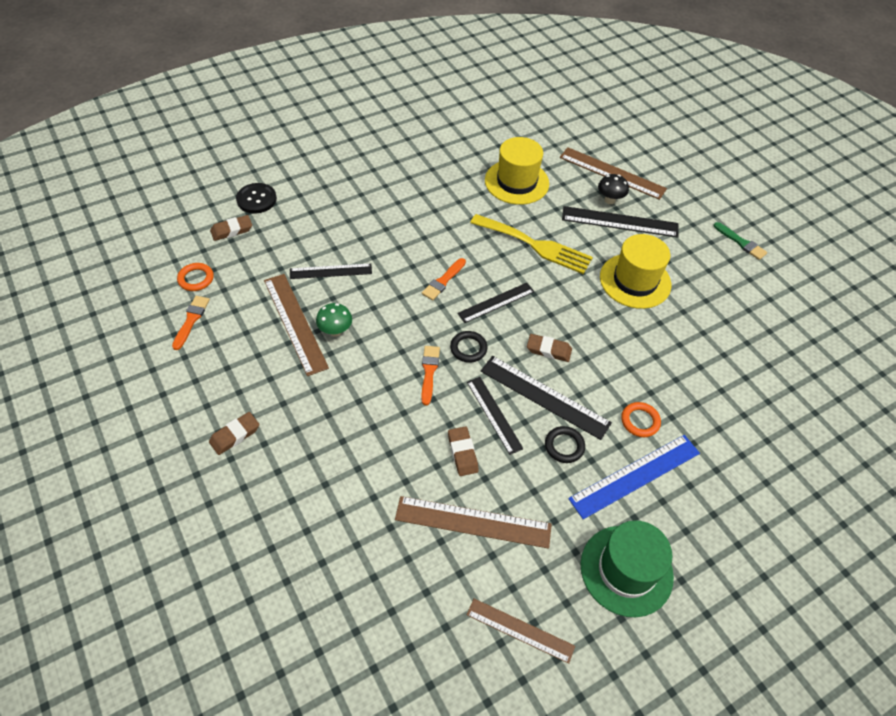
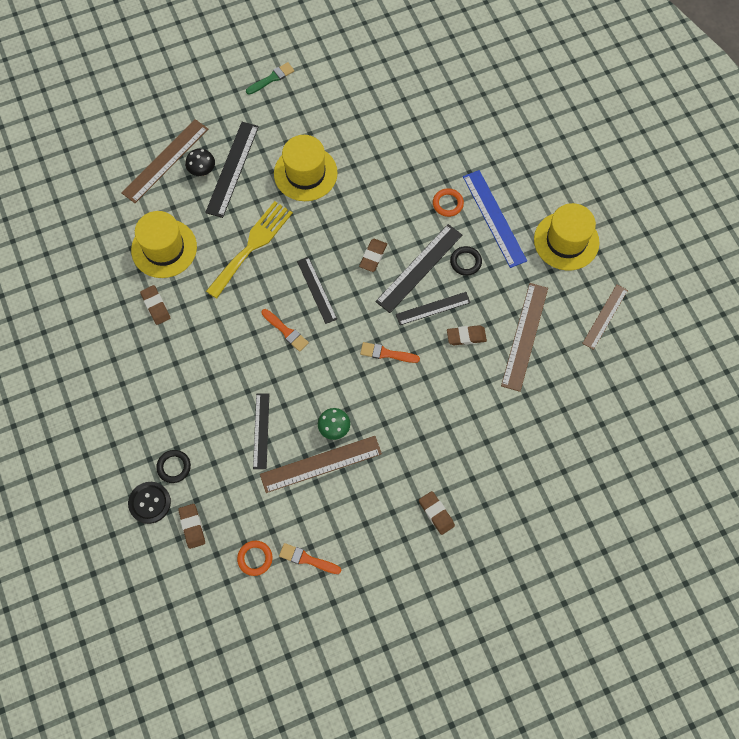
camera: 80 degrees left, 15 degrees up
black ring [450,331,487,363] -> black ring moved to [156,450,191,483]
green hat [581,520,674,617] -> yellow hat [534,203,599,271]
none -> brown eraser [140,285,170,325]

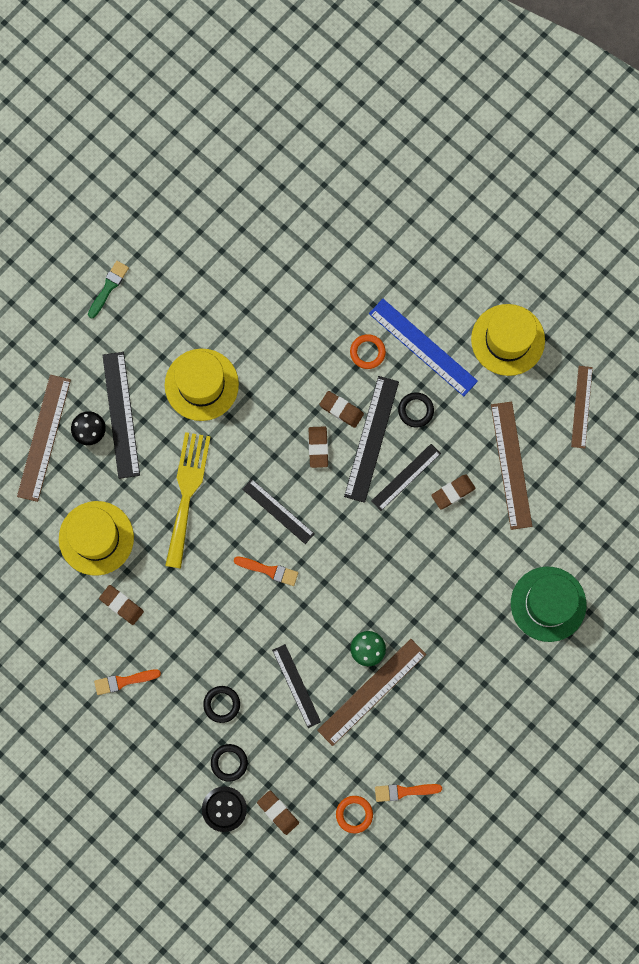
camera: 25 degrees left, 10 degrees up
orange brush [360,342,420,363] -> orange brush moved to [94,669,161,695]
brown eraser [419,491,455,535] -> brown eraser moved to [319,391,364,428]
none -> black ring [203,686,240,723]
none -> green hat [511,567,586,642]

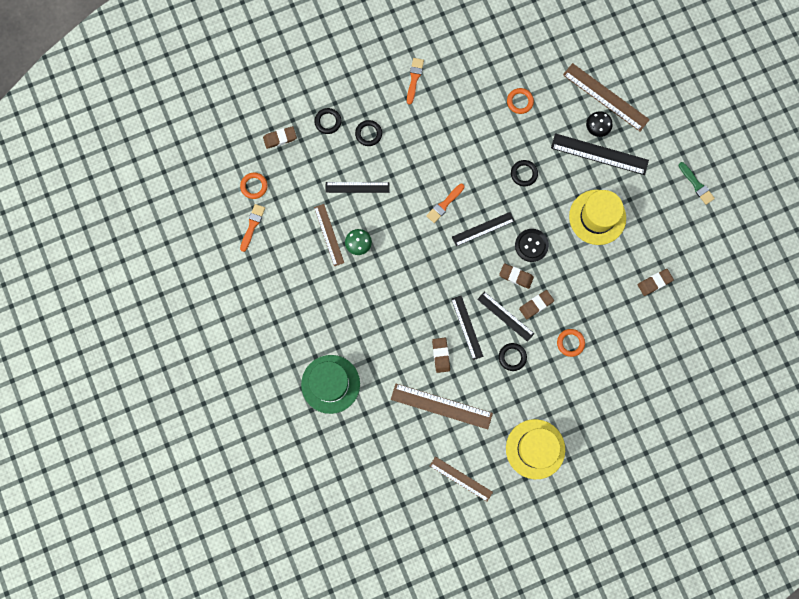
camera: 115 degrees right, 0 degrees up
yellow hat [59,501,134,576] -> orange ring [507,88,534,114]
brown eraser [99,585,144,625] -> brown eraser moved to [638,269,674,296]
yellow fork [165,432,211,569] -> black ring [511,160,538,186]
black button [202,786,247,832] -> black button moved to [515,229,549,262]
brown ruler [317,639,426,746] -> brown ruler [314,204,344,266], size x0.65
black ruler [344,376,399,503] -> black ruler [477,292,535,342], size x0.65
blue ruler [369,299,478,396] -> none

